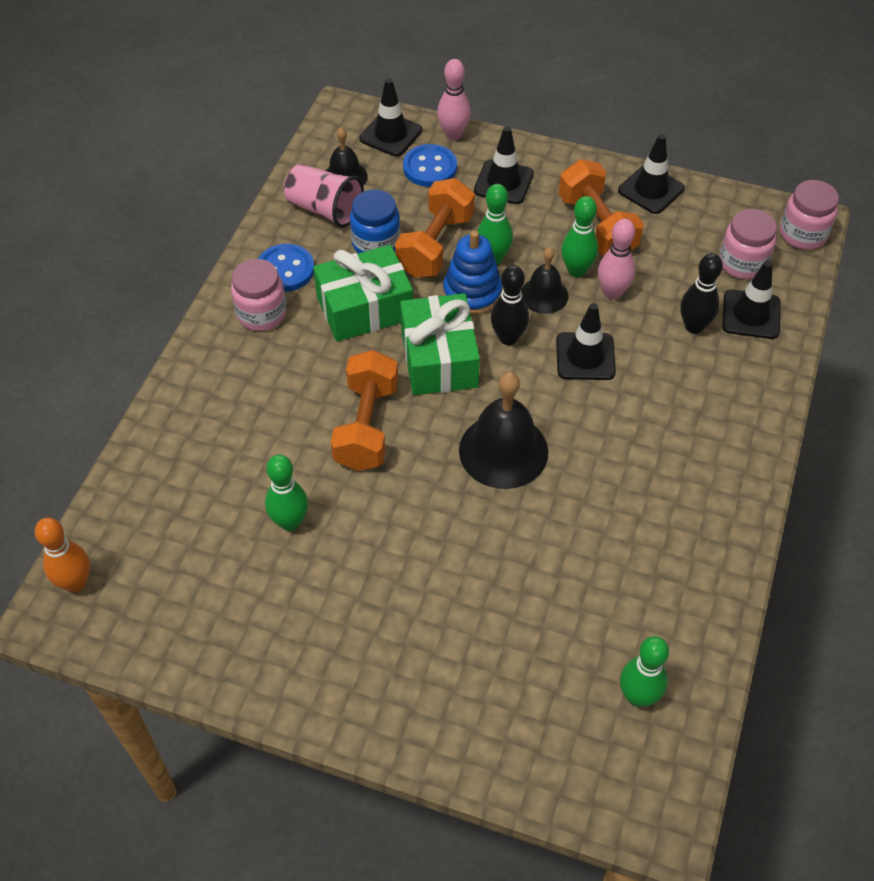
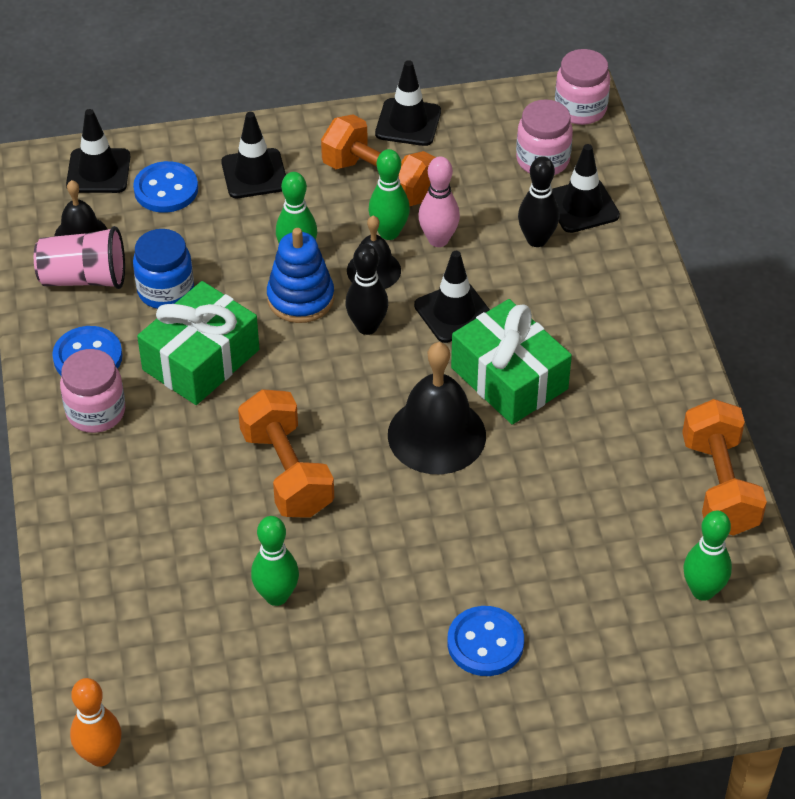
camera: 30 degrees left, 5 degrees down
orange dumbbell [395,178,475,278] -> orange dumbbell moved to [682,399,767,536]
green gift [400,293,480,395] -> green gift moved to [451,299,572,424]
pink bowling pin [437,59,471,140] -> none
none -> blue button [447,606,524,676]

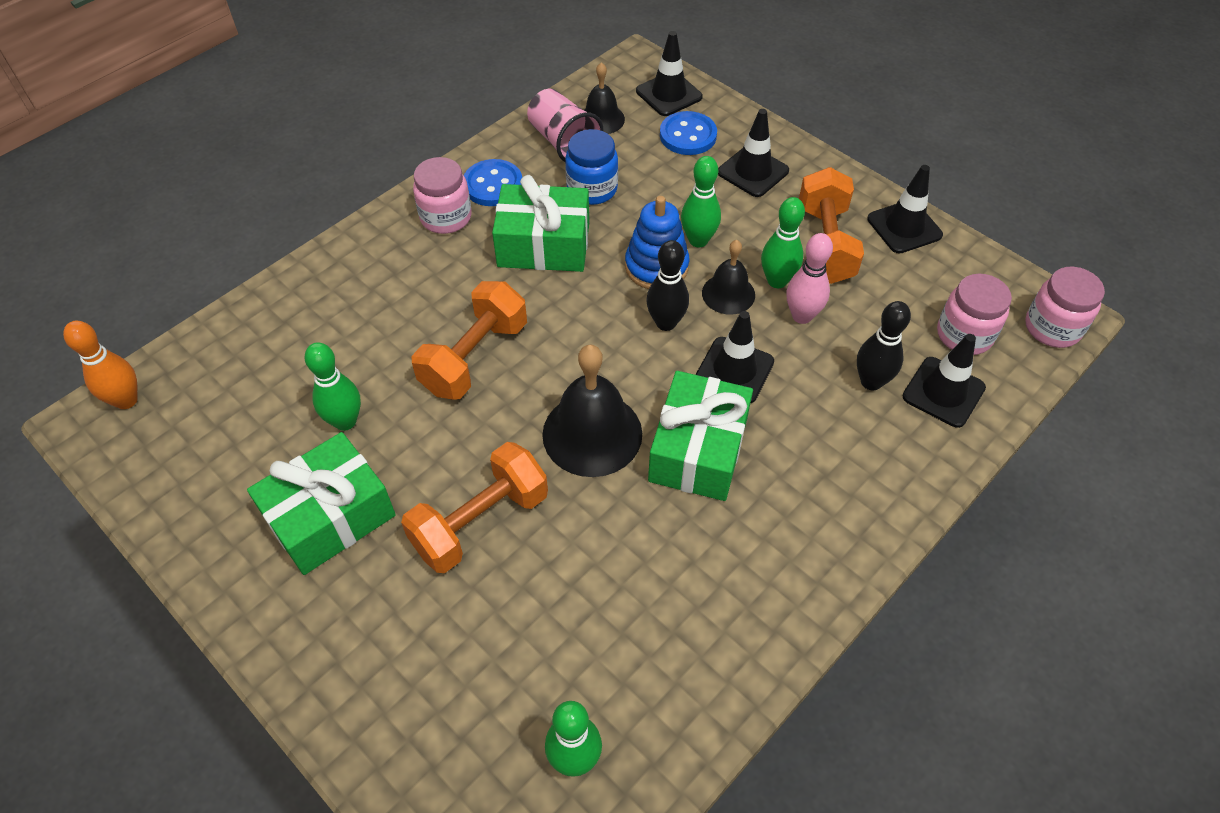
camera: 55 degrees right, 5 degrees up
blue button [447,606,524,676] -> none
orange dumbbell [682,399,767,536] -> orange dumbbell moved to [401,442,548,573]
none -> green gift [247,432,396,575]

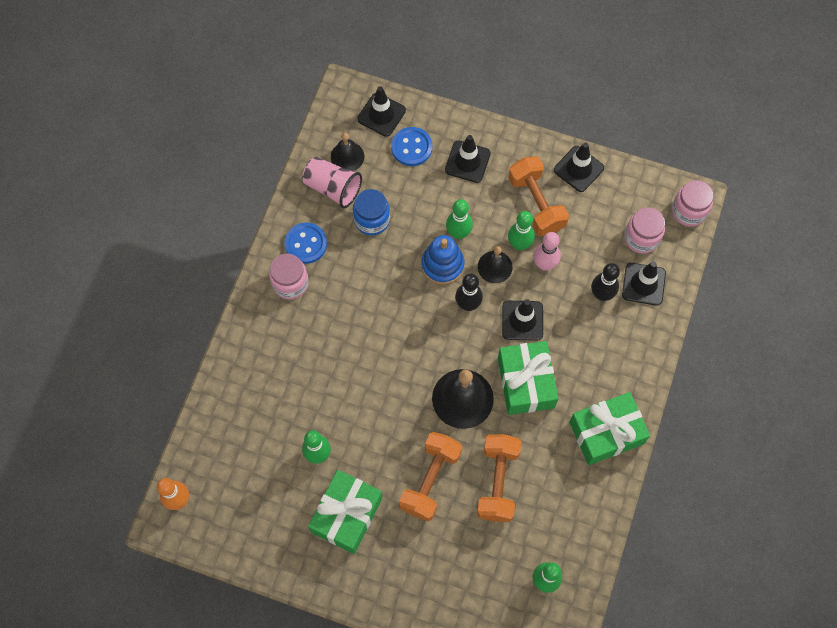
camera: 25 degrees left, 15 degrees up
orange dumbbell [412,281,527,400] -> orange dumbbell moved to [477,434,521,522]
green gift [492,175,589,272] -> green gift moved to [569,392,650,465]

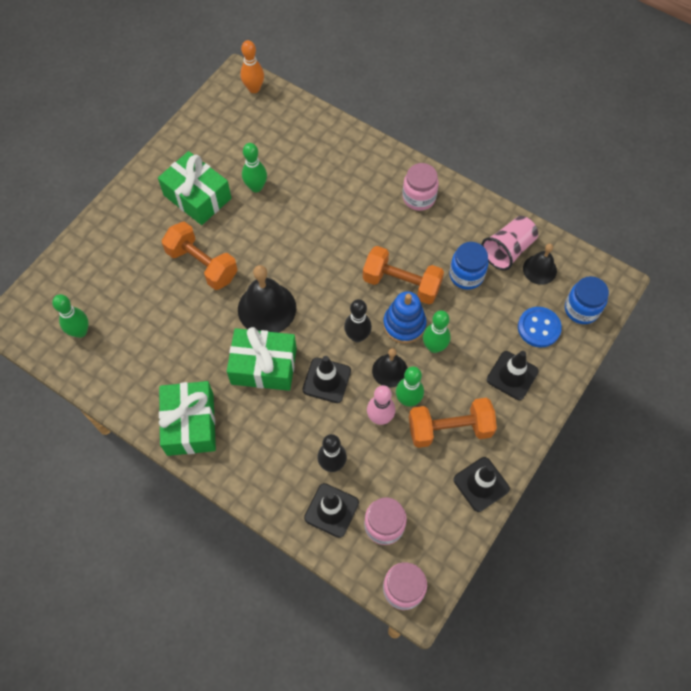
camera: 105 degrees right, 5 degrees down
blue button [284,223,327,264] -> none
black traffic cone [357,86,406,137] -> blue jar [565,276,609,324]
orange dumbbell [477,434,521,522] -> orange dumbbell moved to [363,246,444,304]

